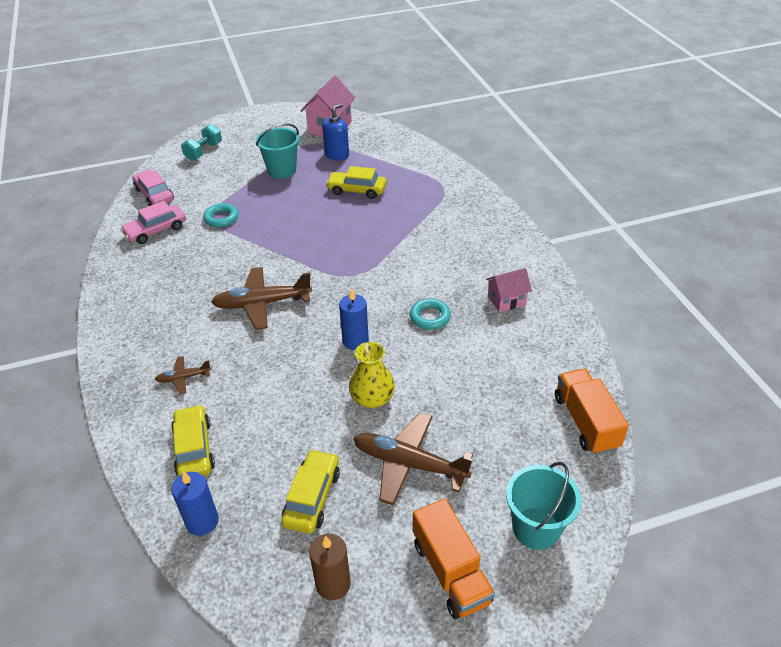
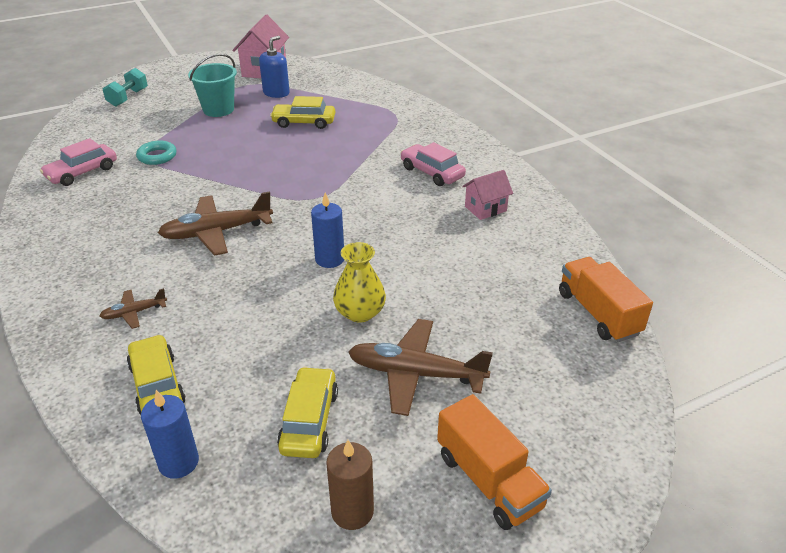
camera: 10 degrees left, 5 degrees down
pink car [132,170,174,206] -> pink car moved to [400,142,466,186]
turquoise ring [409,298,451,330] -> none
turquoise bucket [506,462,581,550] -> none

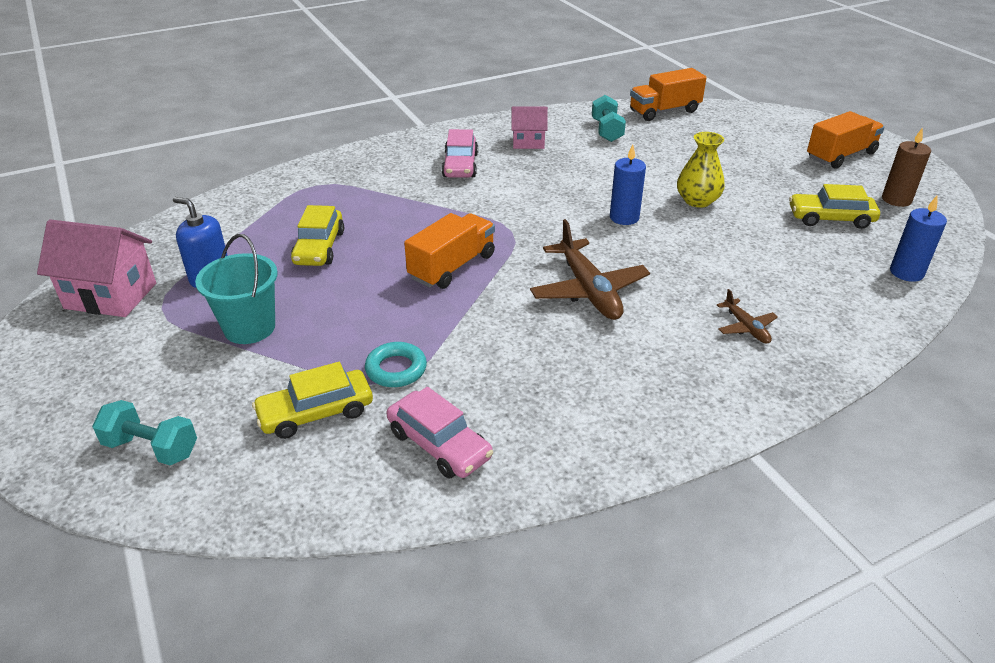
camera: 90 degrees left, 0 degrees up
yellow car [127,334,186,415] -> yellow car moved to [252,362,373,439]
brown plane [348,319,493,416] -> none
pink car [400,142,466,186] -> pink car turned 45 degrees counterclockwise [442,129,478,178]
pink house [462,170,513,220] -> pink house turned 60 degrees counterclockwise [511,106,548,149]
none -> orange truck [404,213,495,289]
none -> turquoise dumbbell [592,95,626,142]

